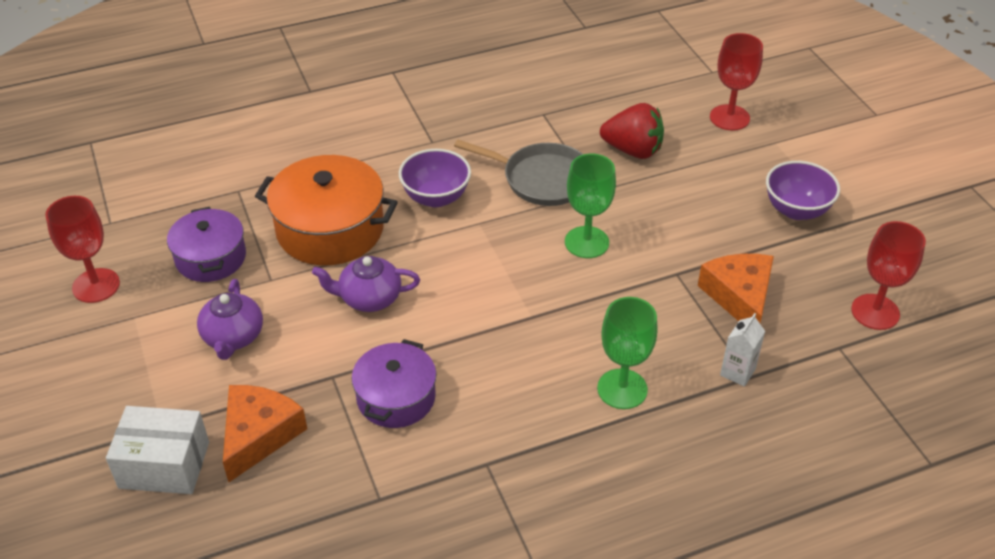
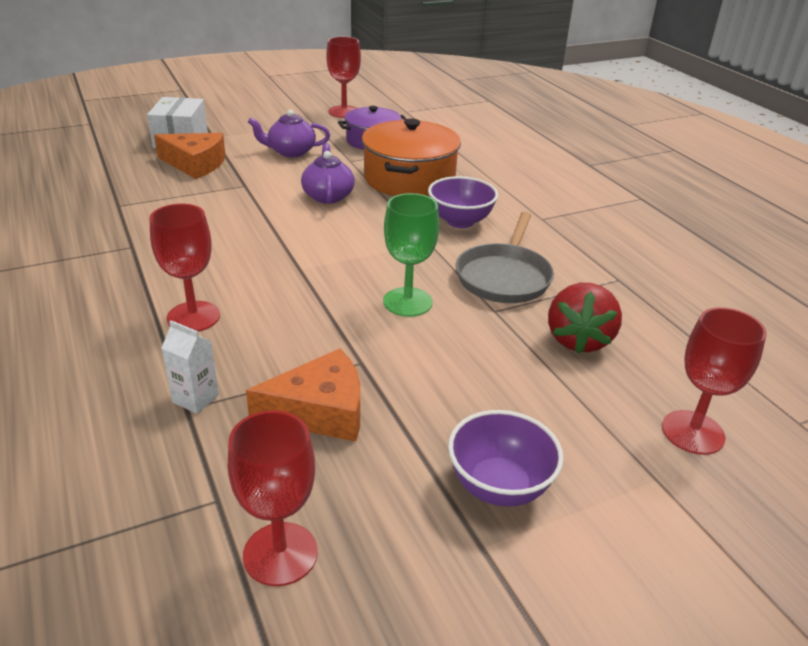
camera: 85 degrees right, 10 degrees down
purple pot [352,339,436,428] -> none
green goblet [597,297,658,409] -> red goblet [149,204,220,332]

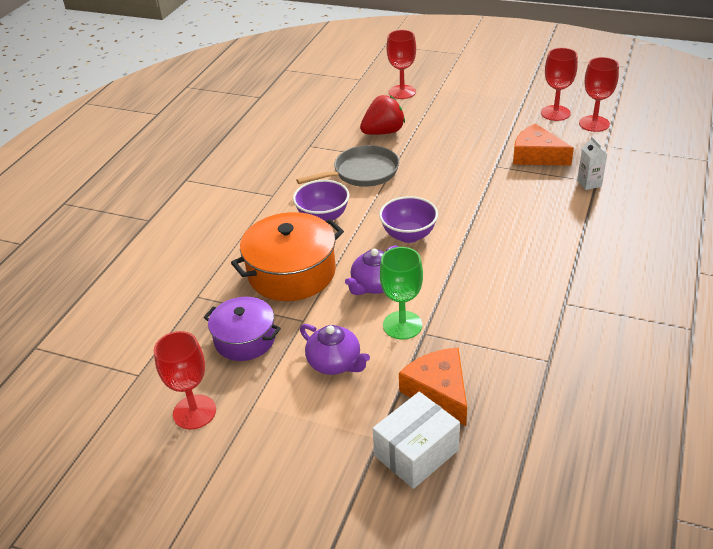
camera: 130 degrees left, 5 degrees up
red goblet [149,204,220,332] -> red goblet moved to [541,48,578,121]
green goblet [383,193,439,317] -> green goblet moved to [380,247,423,340]
purple bowl [448,410,564,507] -> purple bowl moved to [379,196,438,243]

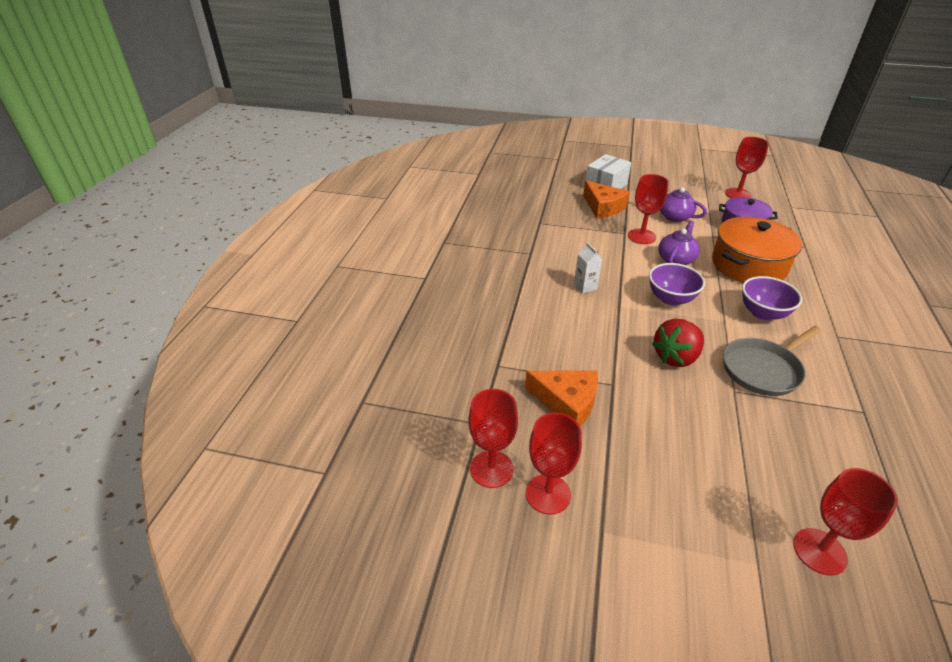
camera: 170 degrees right, 0 degrees up
red strawberry [360,95,405,135] -> red strawberry moved to [652,319,704,367]
green goblet [380,247,423,340] -> red goblet [628,174,669,244]
white carton [577,136,608,190] -> white carton moved to [574,242,602,294]

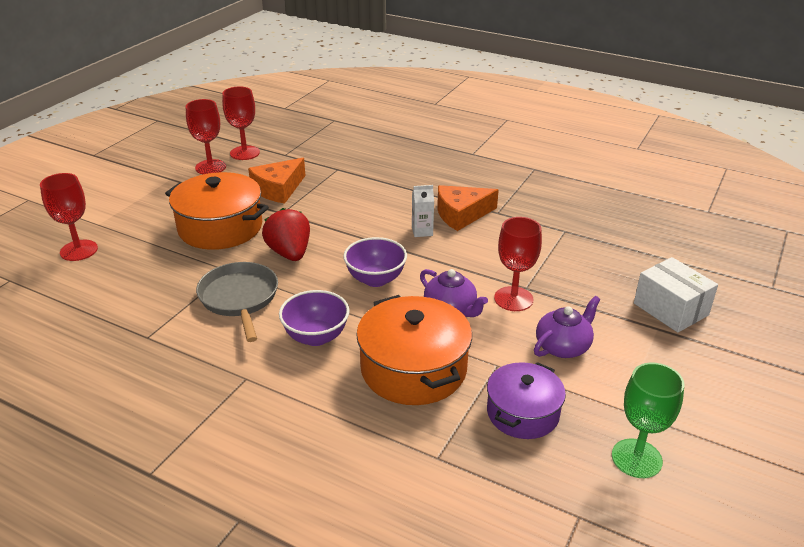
camera: 105 degrees right, 5 degrees down
orange cheese [583,181,630,219] -> orange cheese moved to [438,185,499,231]
red goblet [725,137,769,198] -> green goblet [612,363,684,478]
none -> orange pot [165,172,269,250]

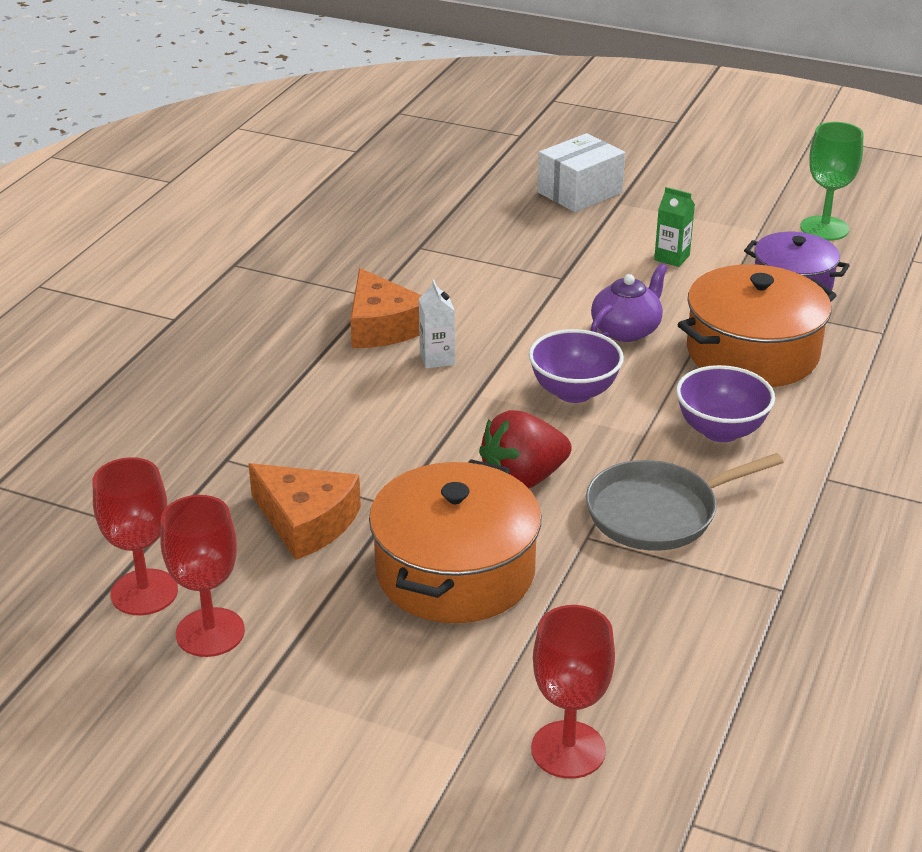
camera: 95 degrees left, 0 degrees up
red goblet [494,217,542,311] -> none
purple teapot [534,296,600,358] -> green carton [654,187,695,267]

